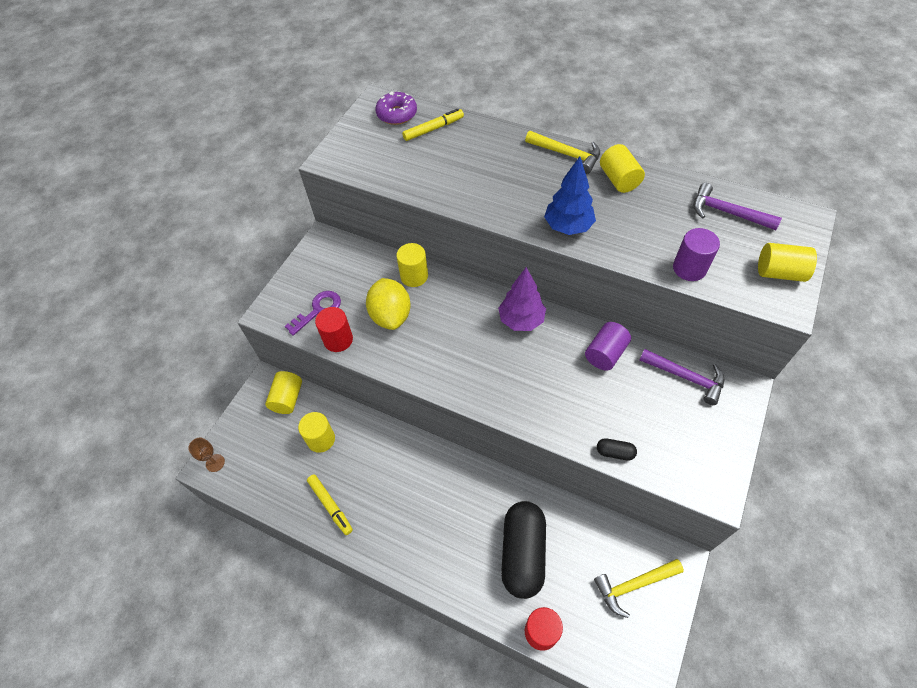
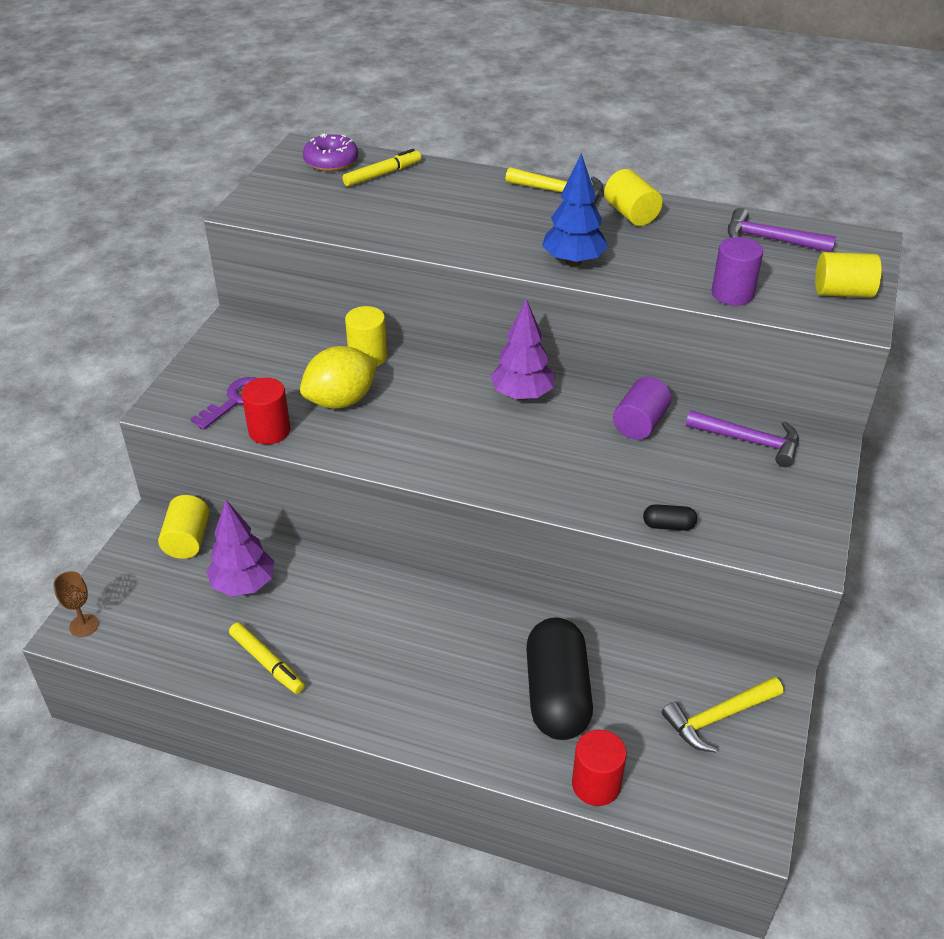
camera: 10 degrees left, 15 degrees down
yellow cylinder [298,412,335,453] -> purple tree [206,500,274,596]
yellow lemon [366,278,411,330] -> yellow lemon turned 75 degrees clockwise [300,346,377,409]

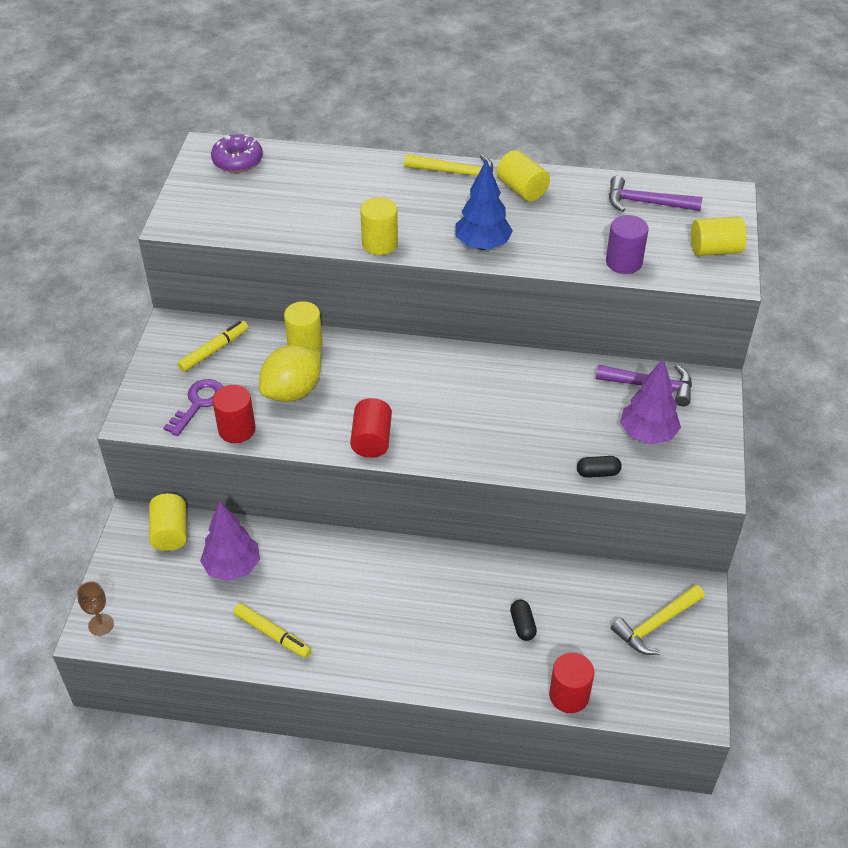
camera: 10 degrees left, 5 degrees up
yellow marker [342,149,421,187] -> yellow marker moved to [177,321,249,372]
purple tree [490,299,555,401] -> purple tree moved to [620,358,681,444]
black capsule [526,617,593,740] -> black capsule [510,600,537,641], size x0.40
purple cylinder [613,377,671,440] -> none
none -> red cylinder [350,398,392,458]
none -> yellow cylinder [360,197,398,255]

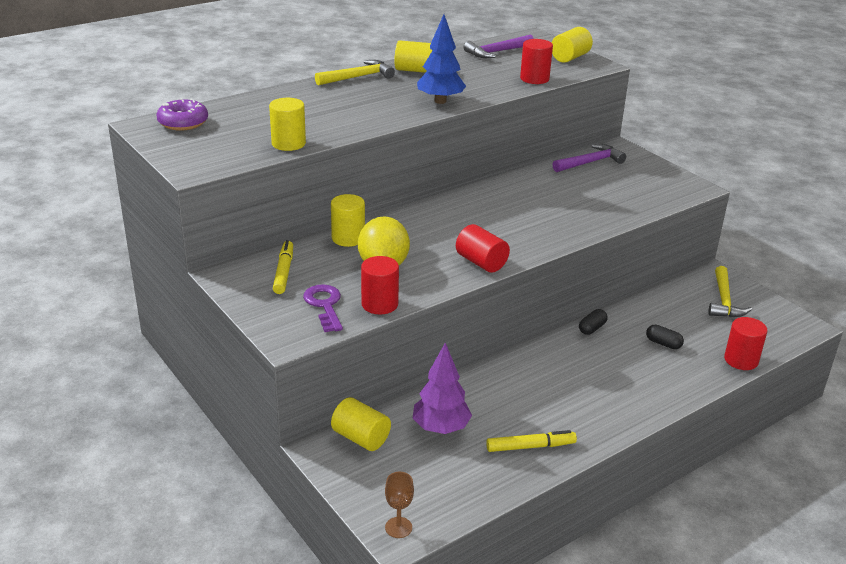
camera: 45 degrees left, 15 degrees down
yellow cylinder [360,197,398,255] -> yellow cylinder moved to [269,98,306,151]
black capsule [577,456,622,478] -> black capsule moved to [579,309,608,335]
purple cylinder [606,215,649,274] -> red cylinder [520,39,553,84]
purple tree [620,358,681,444] -> none

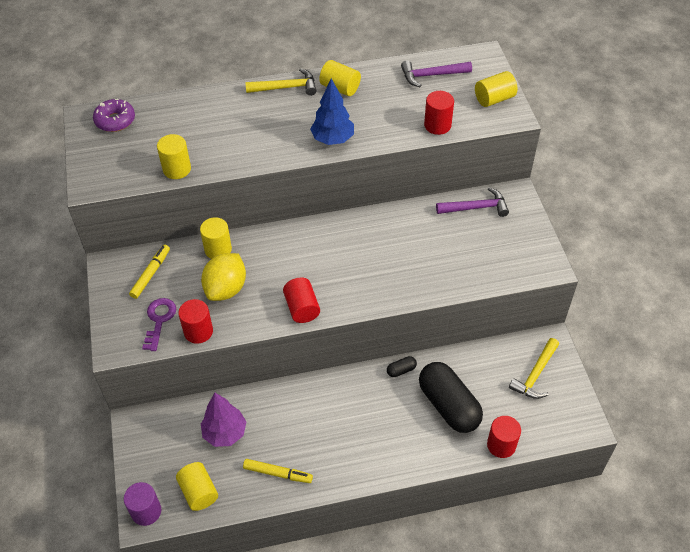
camera: 25 degrees right, 20 degrees up
yellow cylinder [331,397,391,451] -> yellow cylinder moved to [176,462,218,511]
brown goblet [385,472,414,538] -> purple cylinder [124,482,161,526]
black capsule [646,324,684,349] -> black capsule [419,362,483,433], size x2.47

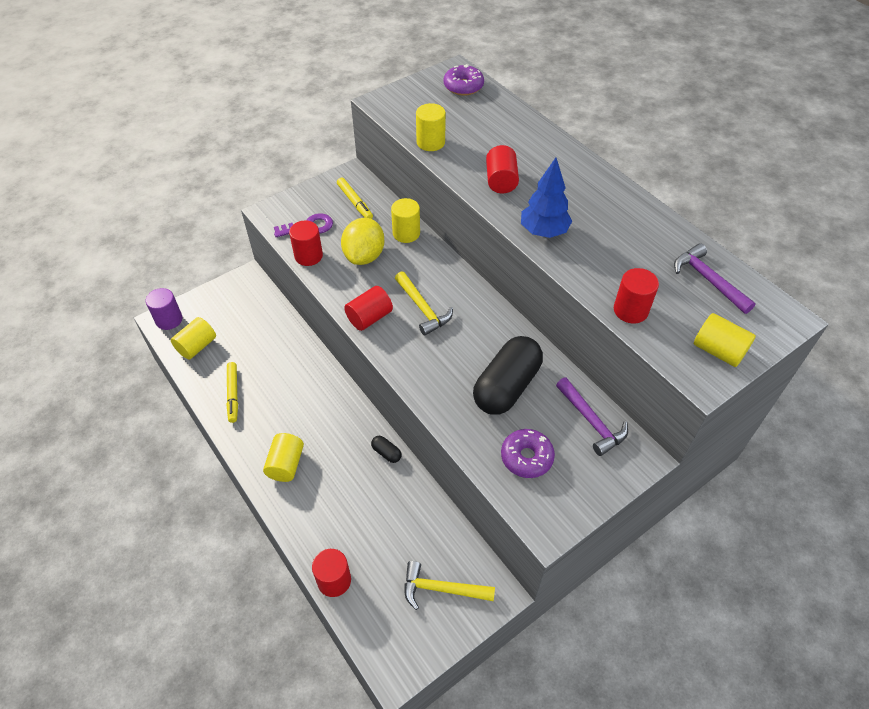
camera: 65 degrees right, 0 degrees up
yellow marker [129,245,170,299] -> yellow marker turned 60 degrees clockwise [337,178,373,219]
yellow lemon [201,253,246,301] -> yellow lemon turned 75 degrees counterclockwise [341,218,385,265]
purple tree [201,393,247,447] -> none
yellow hammer [245,68,317,96] -> yellow hammer moved to [395,271,453,336]
yellow cylinder [319,60,361,96] -> yellow cylinder moved to [263,433,304,482]
black capsule [419,362,483,433] -> black capsule moved to [473,336,543,415]
none -> red cylinder [486,145,519,194]
none -> purple donut [501,429,555,478]

